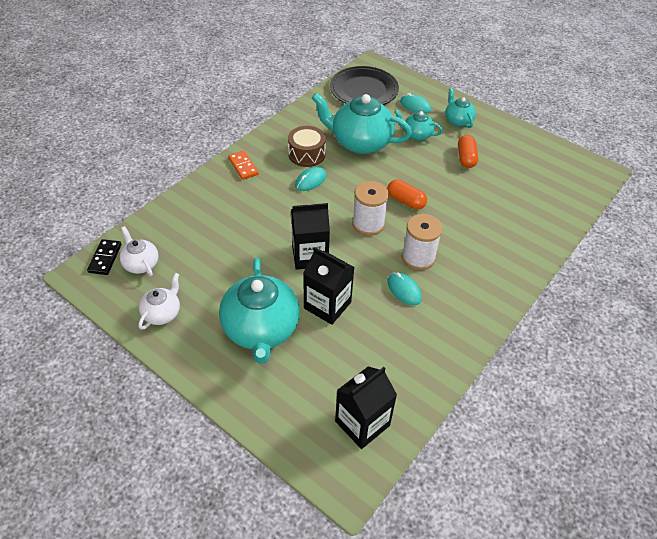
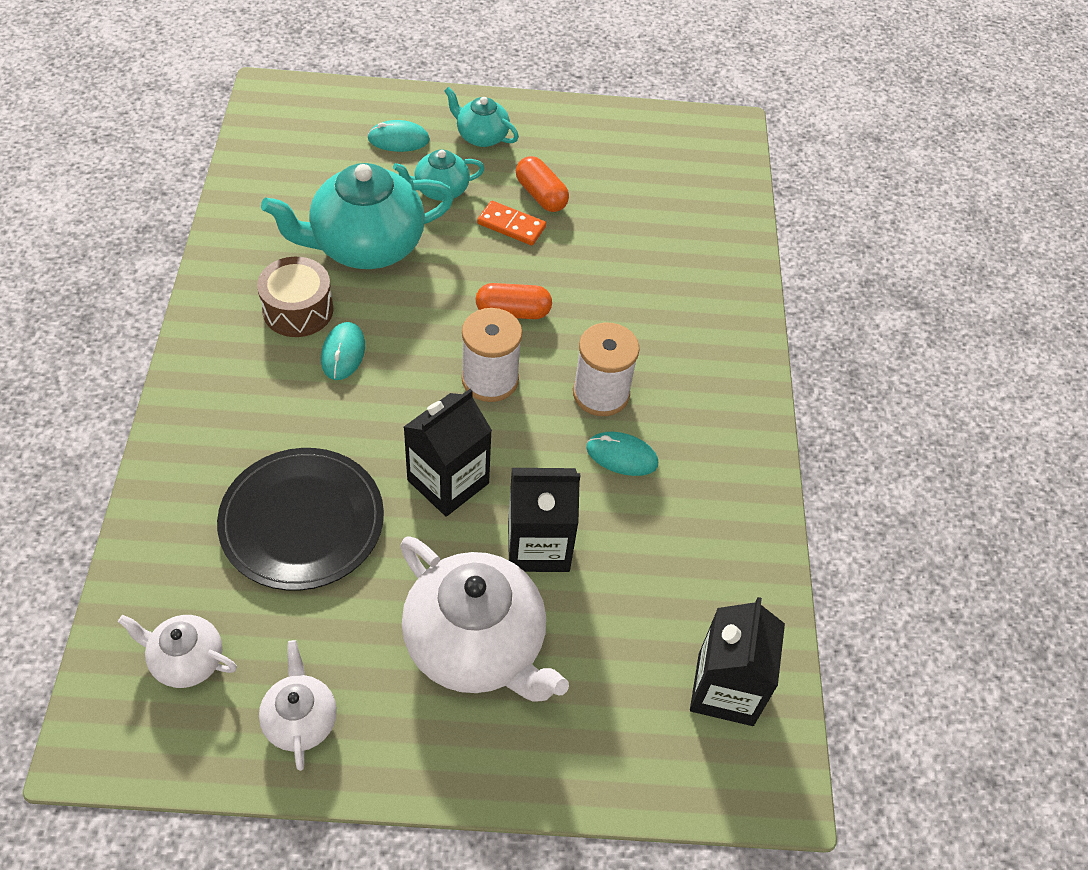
camera: 40 degrees left, 5 degrees up
black domino [87,239,121,275] -> none
turquoise teapot [219,258,300,364] -> white teapot [400,536,569,702]
orange domino [228,150,259,180] -> orange domino moved to [477,201,546,245]
black plate [330,66,399,105] -> black plate moved to [217,448,384,591]

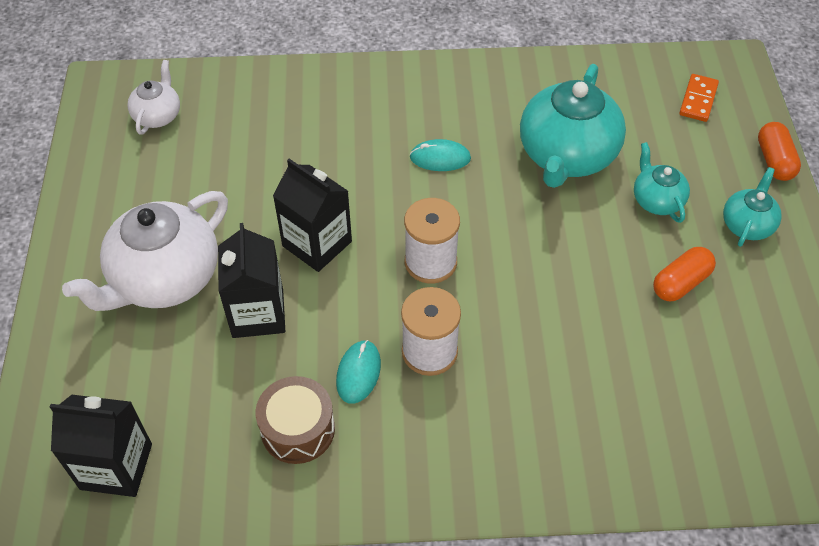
camera: 90 degrees right, 0 degrees up
black plate [217,448,384,591] -> none
brown drum [257,257,334,337] -> brown drum moved to [256,376,335,464]
white teapot [259,640,337,771] -> none
turquoise teapot [261,163,454,269] -> turquoise teapot turned 135 degrees counterclockwise [520,64,626,188]
turquoise mouse [367,120,430,152] -> none
orange capsule [476,283,552,319] -> orange capsule moved to [758,122,801,181]
orange domino [477,201,546,245] -> orange domino moved to [679,74,719,122]

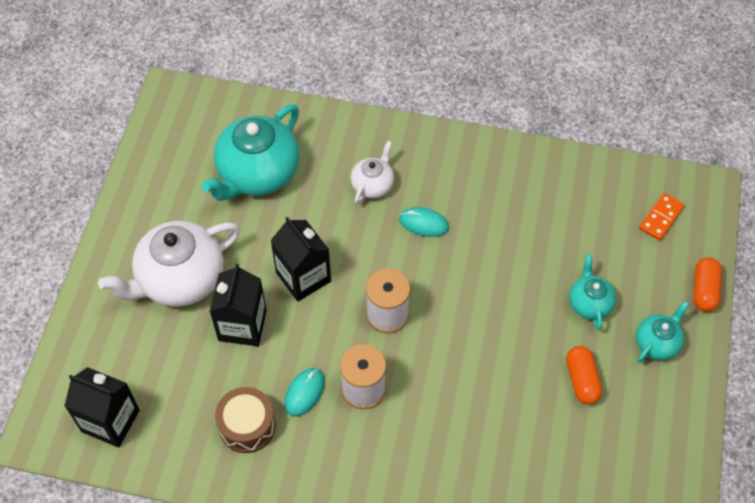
camera: 15 degrees right, 5 degrees up
white teapot [127,60,180,135] -> white teapot moved to [351,141,394,204]
turquoise teapot [520,64,626,188] -> turquoise teapot moved to [202,104,300,201]
orange capsule [653,247,716,302] -> orange capsule turned 75 degrees counterclockwise [566,346,603,405]

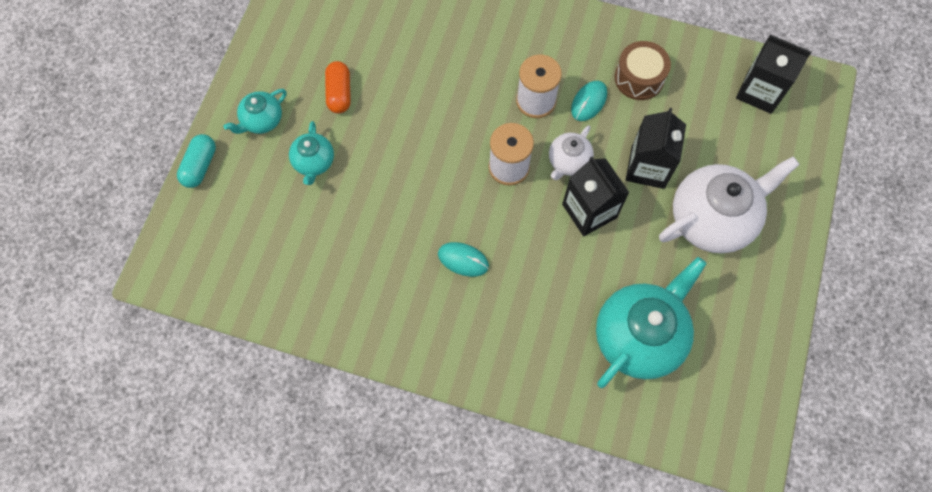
camera: 175 degrees left, 10 degrees up
white teapot [351,141,394,204] -> white teapot moved to [549,125,594,180]
orange domino [639,193,684,241] -> none
orange capsule [693,257,722,312] -> turquoise capsule [177,134,216,188]

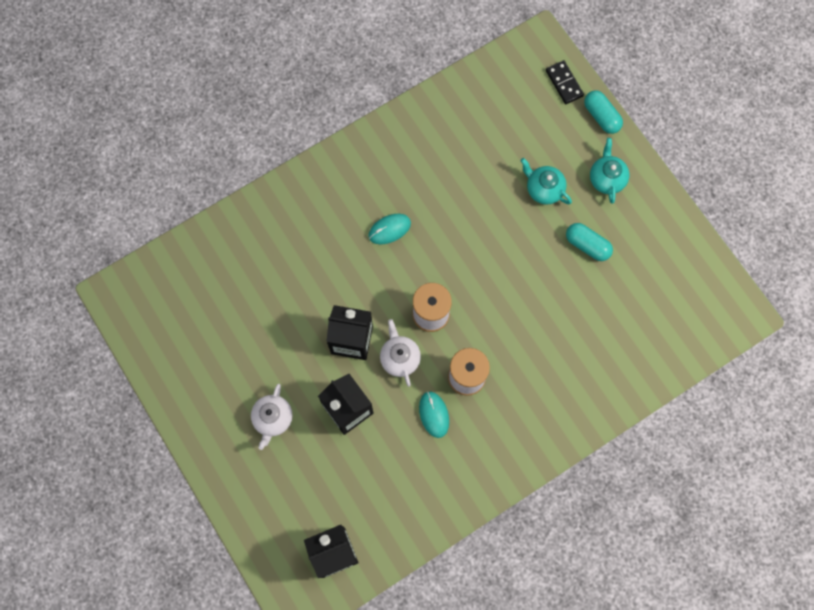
camera: 130 degrees right, 5 degrees up
orange capsule [325,61,351,113] -> turquoise capsule [566,223,613,261]
turquoise teapot [596,257,707,388] -> none
brown drum [615,41,671,100] -> none
white teapot [659,156,800,253] -> white teapot [251,384,293,450], size x0.51
none -> black domino [546,60,584,104]

